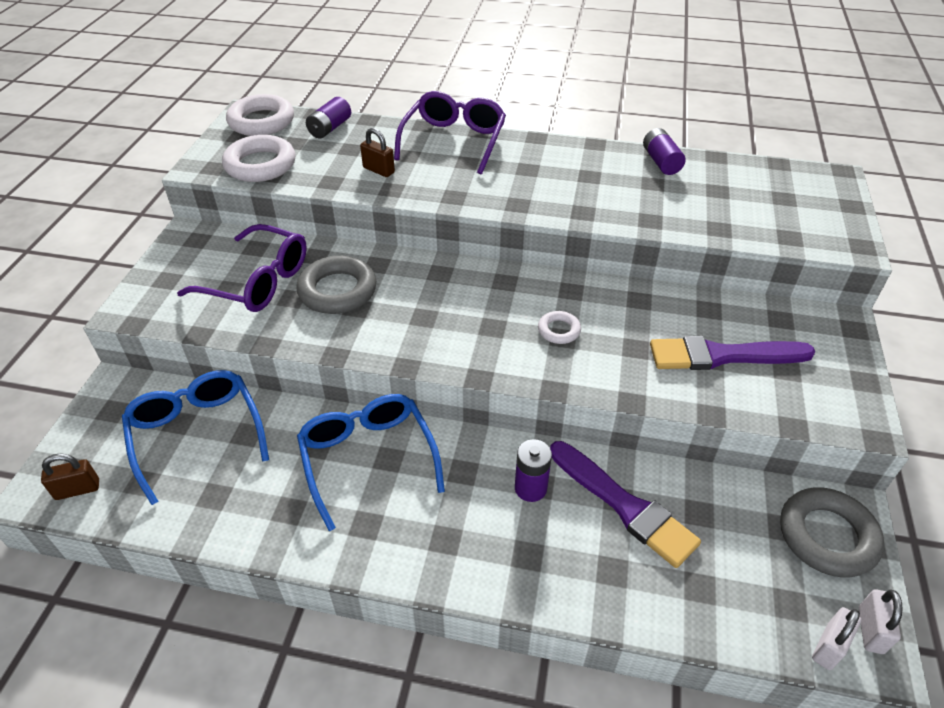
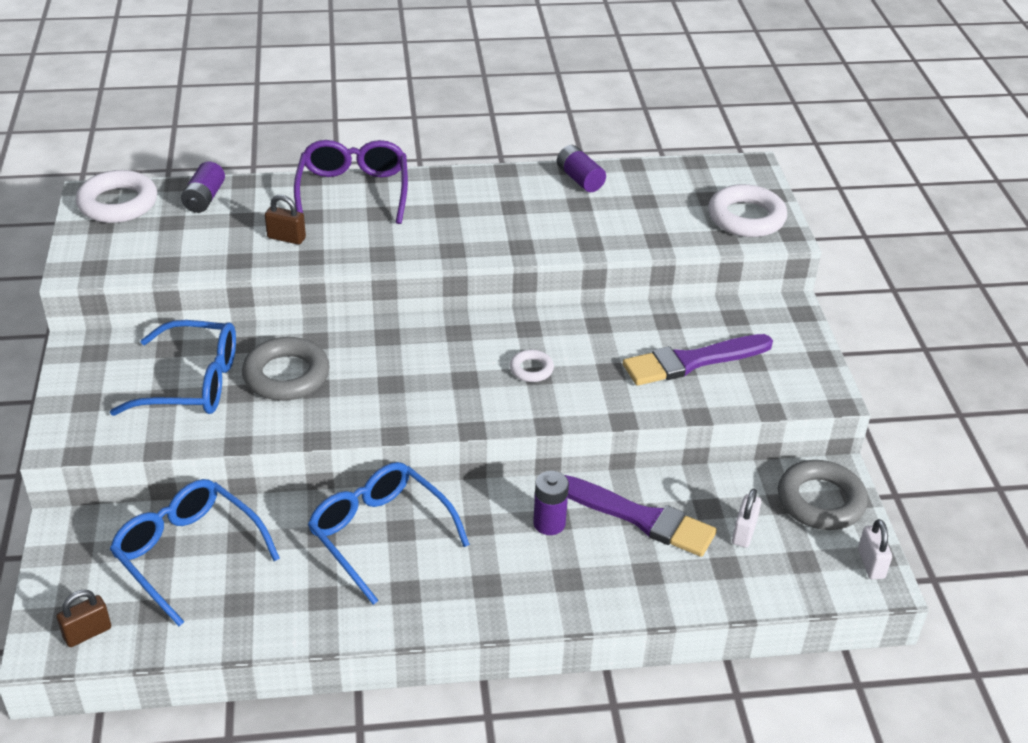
camera: 20 degrees left, 5 degrees down
purple glasses [177,224,307,312] -> blue glasses [110,320,236,416]
white ring [222,135,296,182] -> white ring moved to [708,184,787,237]
white padlock [812,607,861,670] -> white padlock moved to [732,488,761,548]

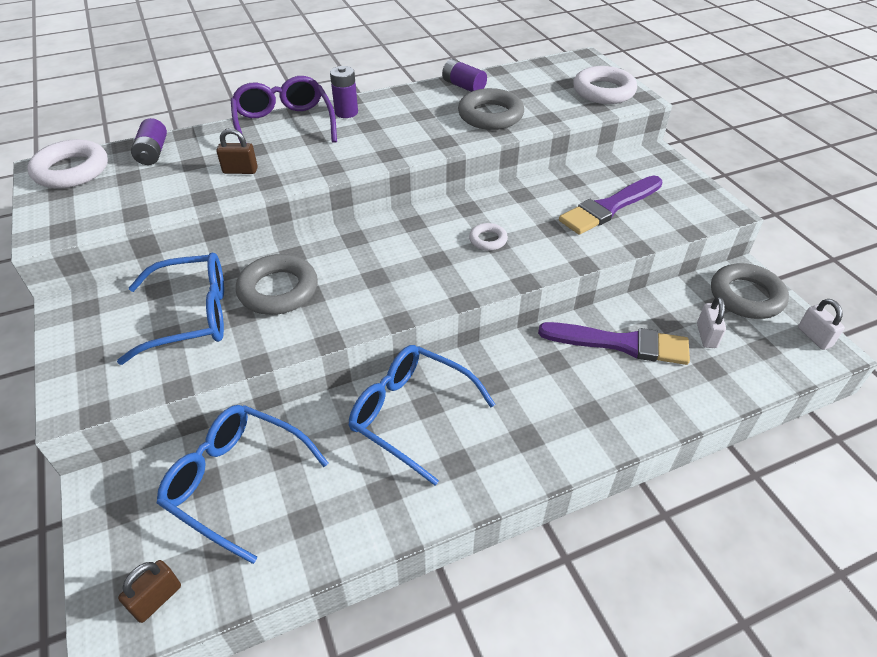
camera: 15 degrees left, 5 degrees up
purple battery [533,471,569,535] -> purple battery moved to [330,66,358,118]
none -> grey ring [458,88,524,130]

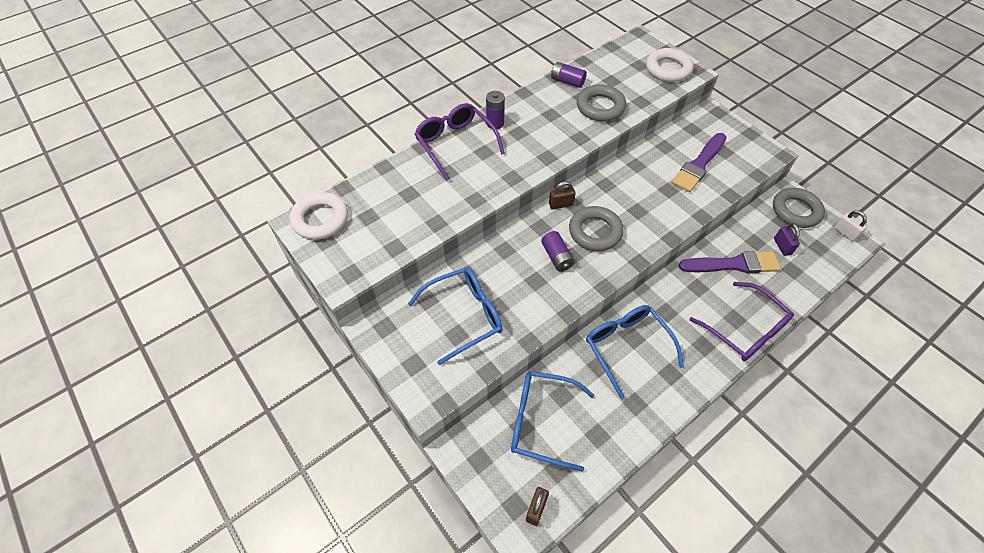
camera: 15 degrees left, 10 degrees up
purple battery [131,118,167,165] -> purple battery moved to [541,231,575,271]
brown padlock [216,128,258,174] -> brown padlock moved to [549,181,576,210]
grey ring [236,254,318,315] -> grey ring moved to [569,206,624,251]
blue glasses [349,345,495,485] -> blue glasses turned 45 degrees clockwise [586,305,684,399]
white ring [469,223,508,251] -> none
white padlock [697,297,726,348] -> purple padlock [774,223,800,256]
none -> purple glasses [690,282,794,361]

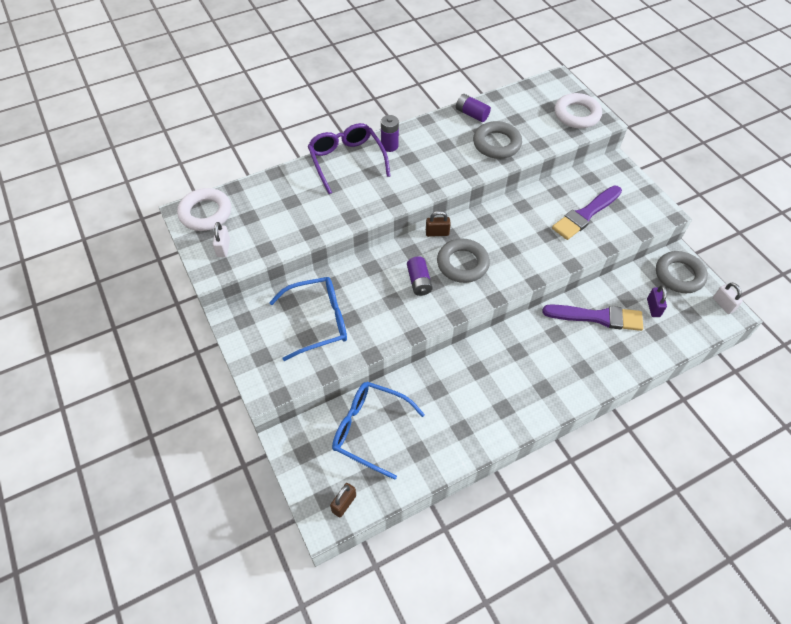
camera: 10 degrees right, 0 degrees up
blue glasses [586,305,684,399] -> none
purple glasses [690,282,794,361] -> none
none -> white padlock [213,222,230,257]

